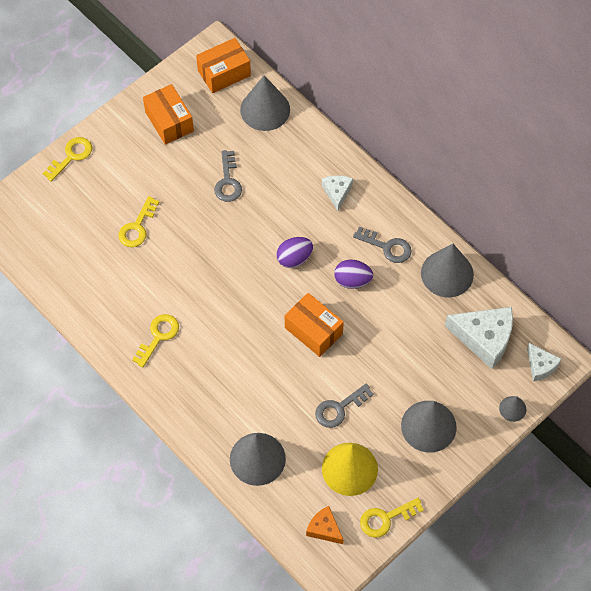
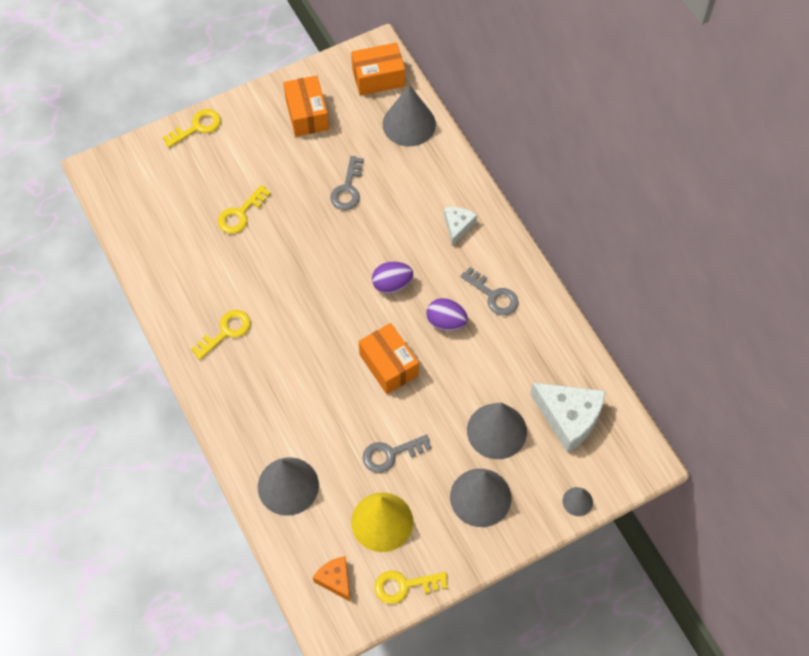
camera: 15 degrees right, 0 degrees up
grey cone [421,244,474,297] -> grey cone moved to [467,402,527,459]
white cheese [527,343,562,381] -> none

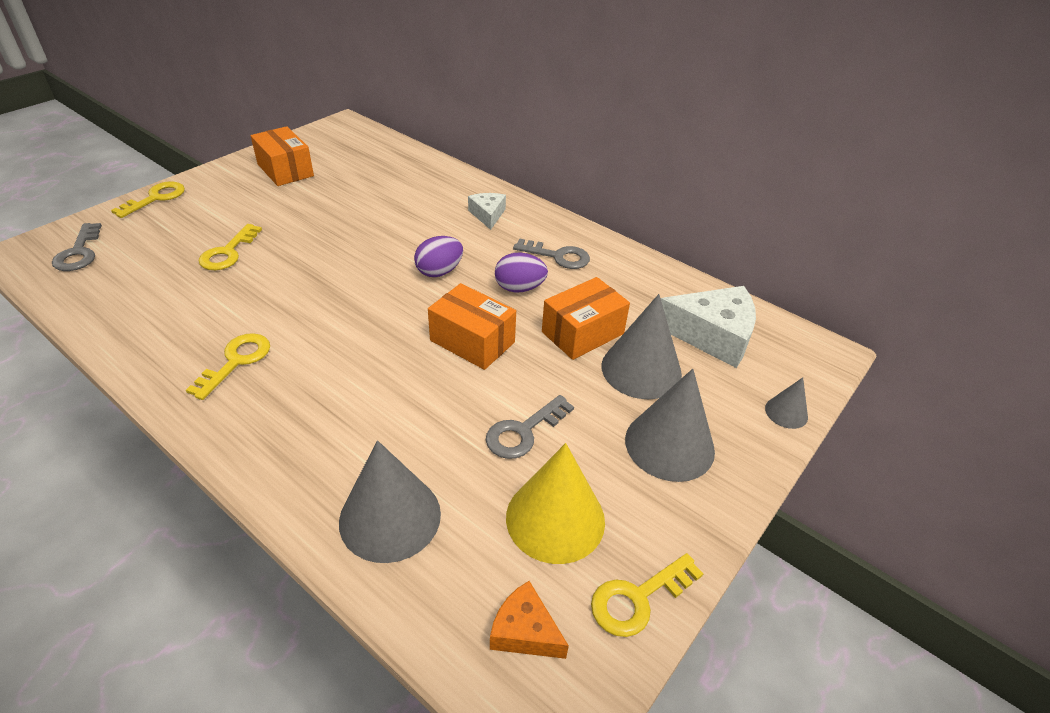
camera: 25 degrees left, 20 degrees down
grey key [330,156,364,210] -> grey key moved to [52,223,102,271]
orange box [351,43,405,96] -> orange box moved to [542,277,630,360]
grey cone [383,85,436,146] -> none

